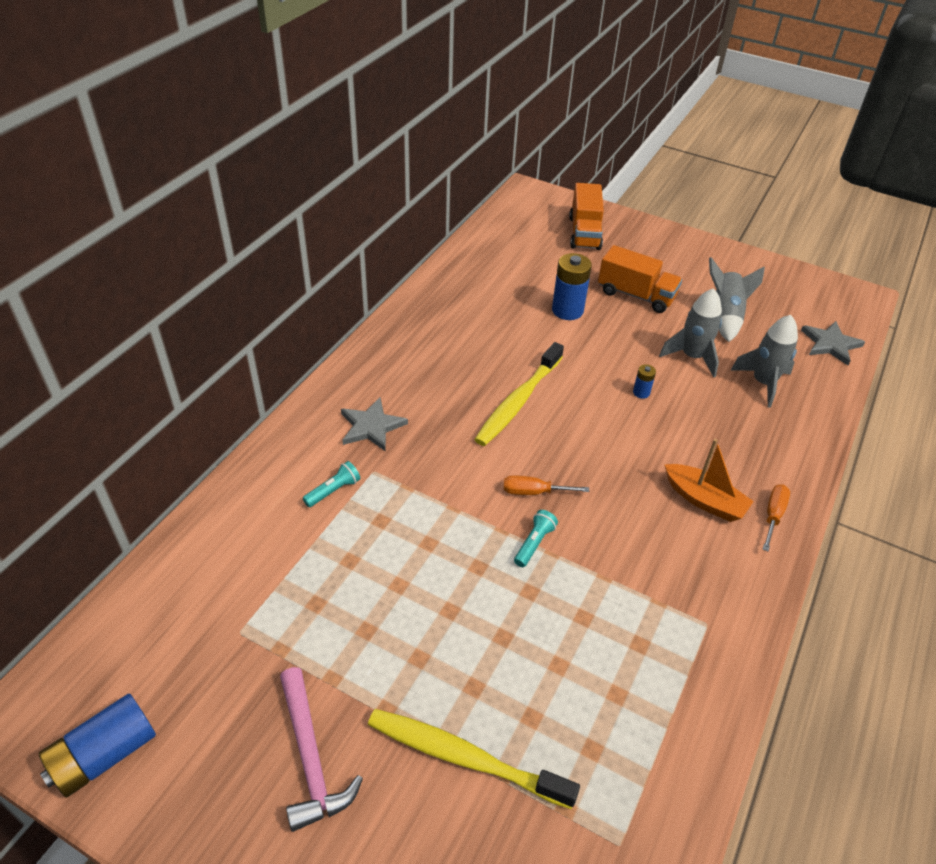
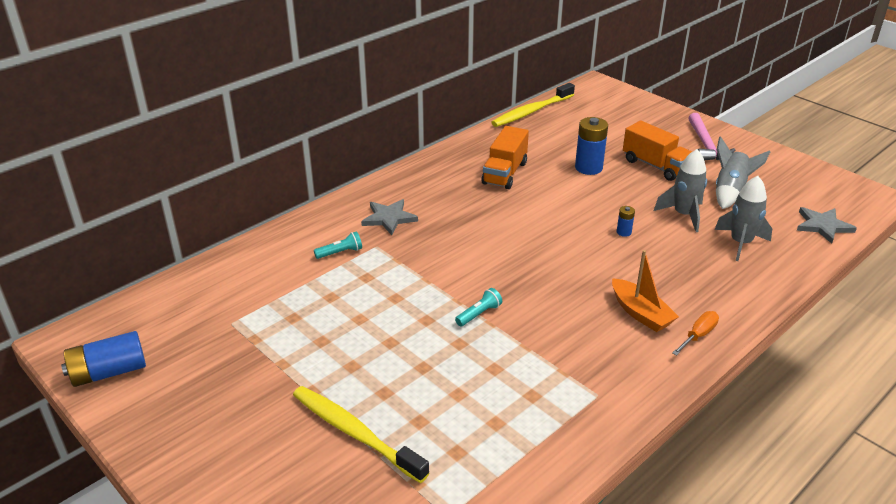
camera: 20 degrees right, 10 degrees down
pink hammer [280,667,363,832] -> pink hammer moved to [689,113,735,160]
yellow toothbrush [474,342,564,446] -> yellow toothbrush moved to [491,83,575,127]
orange screwdriver [504,475,589,495] -> none
orange truck [569,183,604,250] -> orange truck moved to [482,126,529,189]

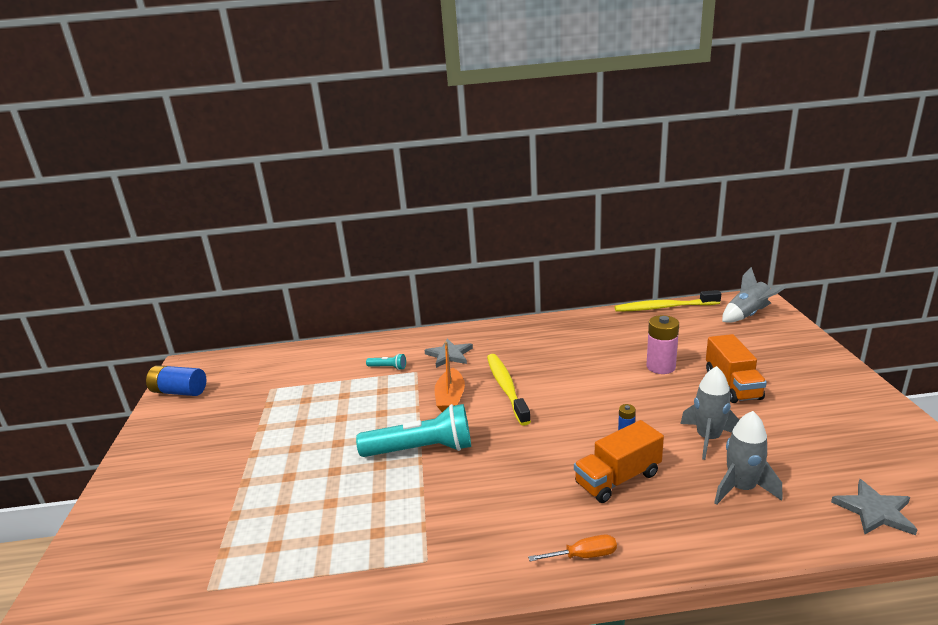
camera: 40 degrees right, 10 degrees down
yellow toothbrush [293,386,429,483] -> yellow toothbrush moved to [487,354,531,426]
turquoise flashlight [455,288,502,326] -> turquoise flashlight [356,404,471,457], size x2.30
orange truck [482,126,529,189] -> orange truck moved to [574,420,664,503]
blue battery [575,117,608,175] -> pink battery [646,315,679,374]
orange boat [612,250,679,332] -> orange boat moved to [435,341,465,412]
pink hammer [689,113,735,160] -> none
grey rocket [716,136,770,209] -> grey rocket moved to [722,267,788,323]

